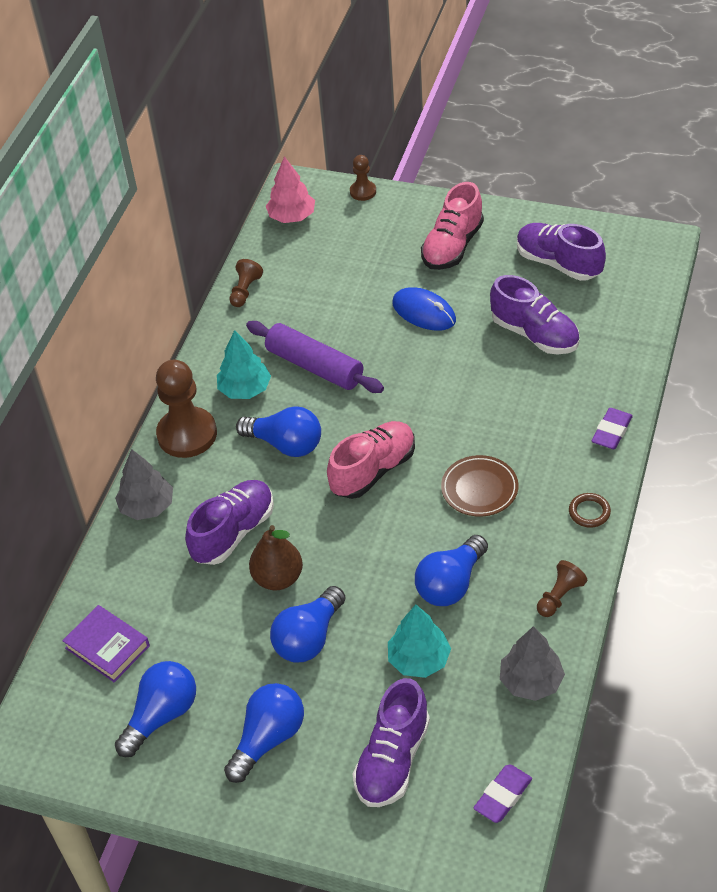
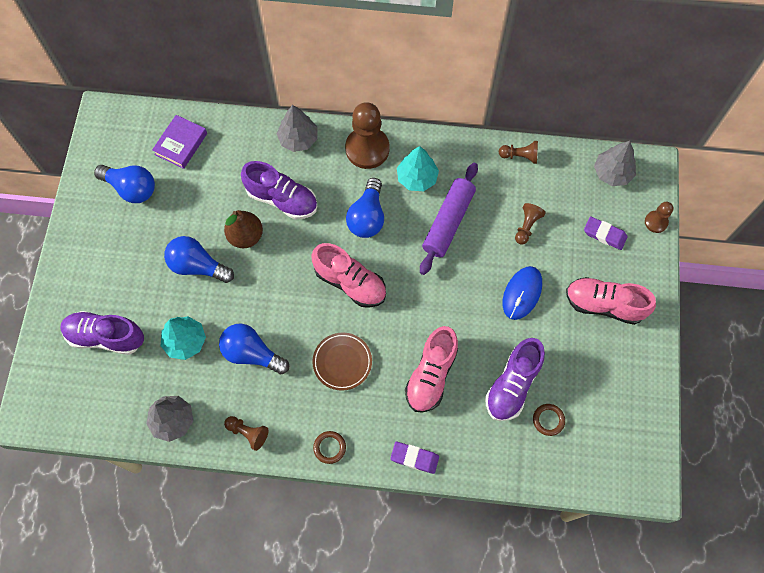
camera: 75 degrees right, 20 degrees up
blue light bulb [224,683,304,783] -> none
pink tree [266,156,315,223] -> grey tree [594,141,636,186]
purple eraser [474,764,532,823] -> purple eraser moved to [584,216,628,250]
purple shoe [517,223,606,281] -> none
none -> pink shoe [405,326,458,413]
none -> brown pawn [515,203,546,245]
none -> brown ring [533,404,565,436]

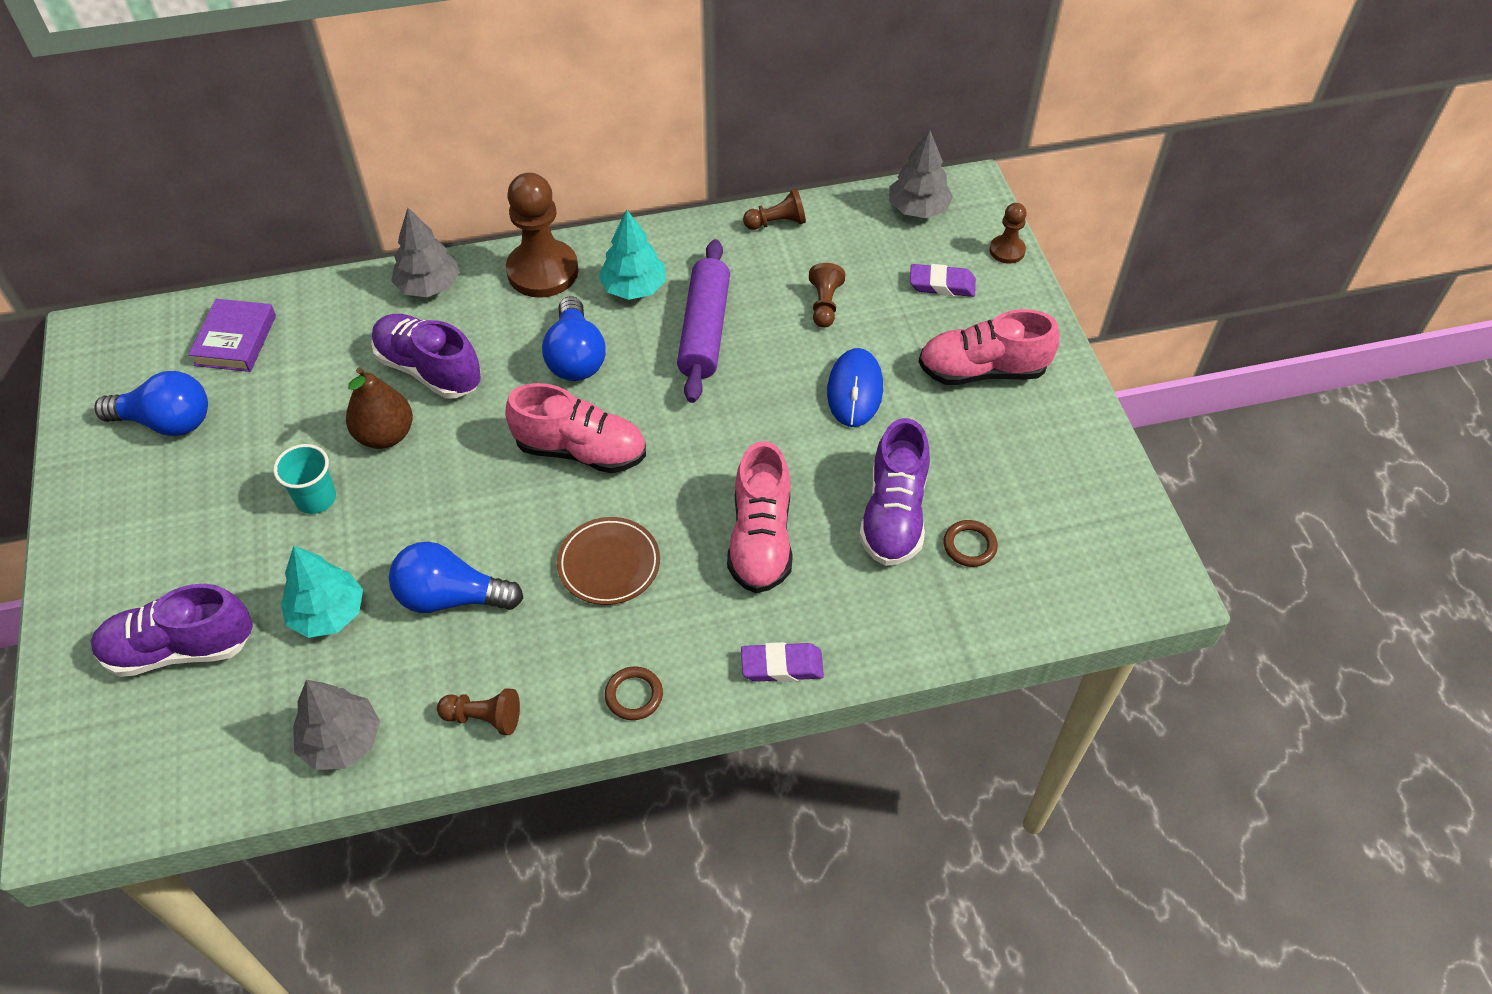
camera: 20 degrees left, 15 degrees down
blue light bulb [164,236,234,283] -> turquoise cup [273,444,336,514]
purple shoe [241,161,317,219] -> purple shoe turned 150 degrees counterclockwise [371,314,481,399]

